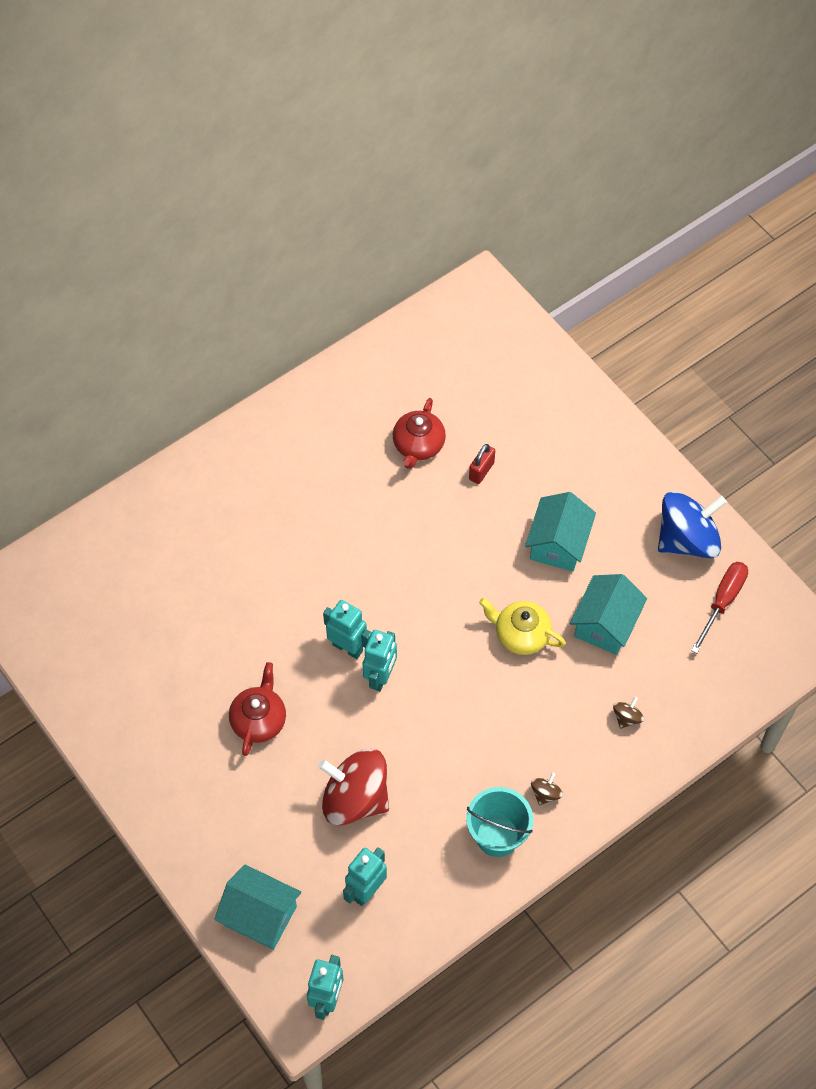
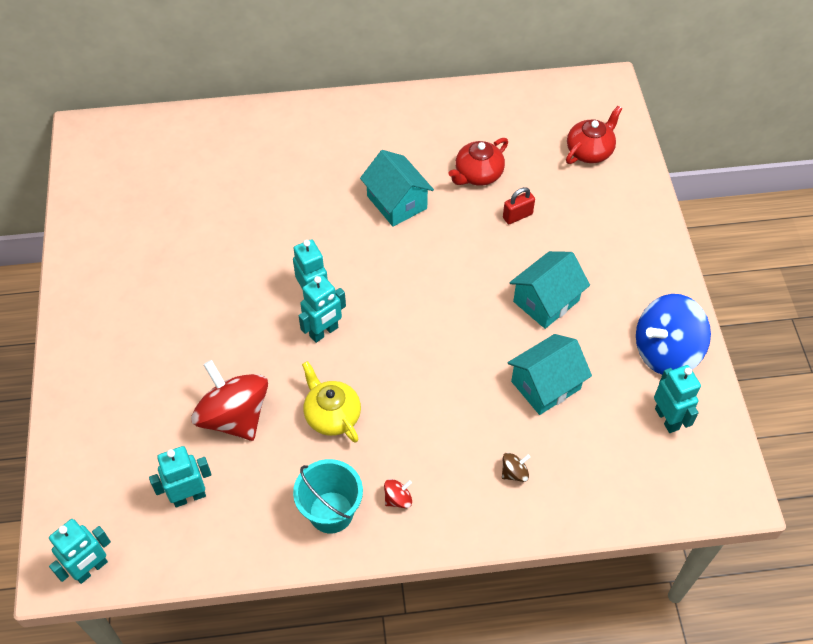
camera: 30 degrees right, 5 degrees down
turquoise house [214,865,301,950] -> turquoise house moved to [360,150,434,227]
red teapot [229,662,286,756] -> red teapot moved to [566,106,622,164]
yellow teapot [479,598,566,655] -> yellow teapot moved to [302,361,361,443]
brown spinning top [531,772,563,805] -> red spinning top [384,479,412,508]
blue spinning top [658,491,727,558] -> blue spinning top turned 150 degrees clockwise [636,294,711,375]
red screwdriver [691,562,748,653] -> turquoise robot [654,365,701,433]

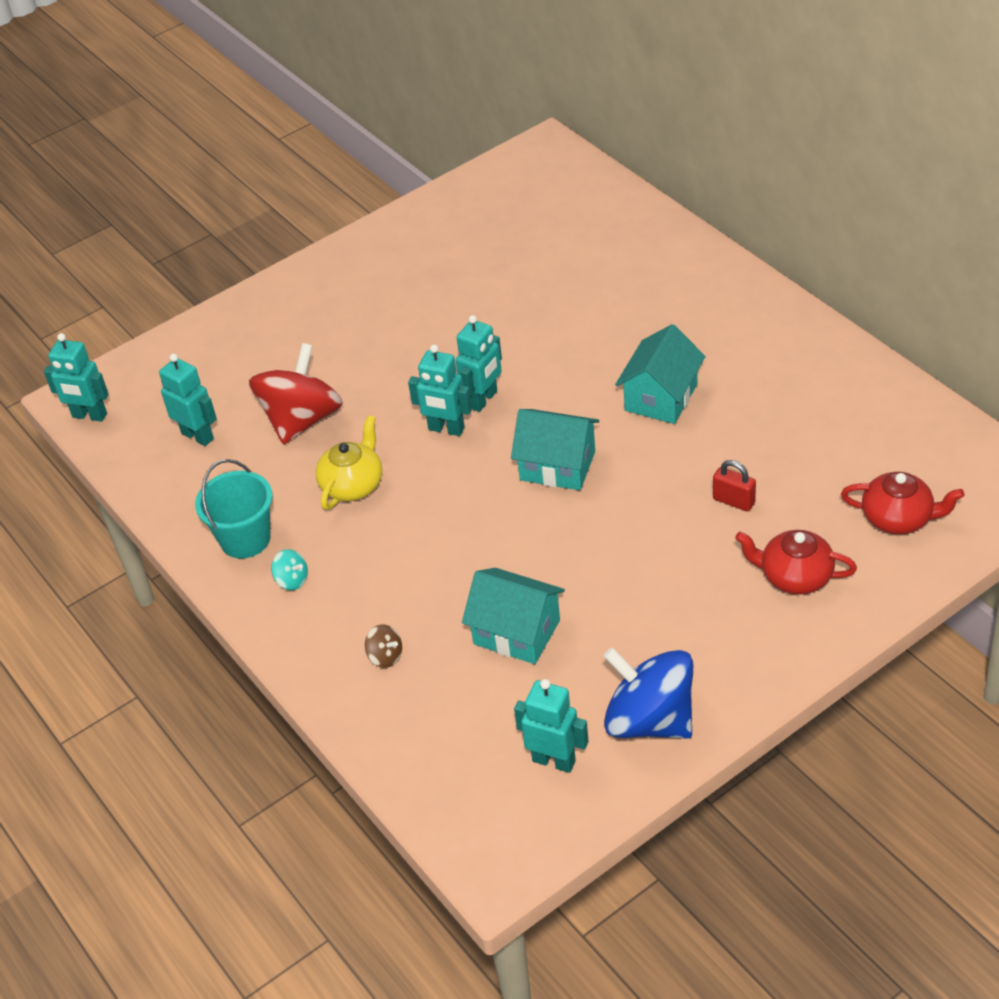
camera: 65 degrees right, 10 degrees down
red spinning top [384,479,412,508] -> turquoise spinning top [271,549,308,590]
red teapot [448,138,508,186] -> red teapot moved to [735,530,857,595]
turquoise house [509,251,590,329] -> turquoise house moved to [511,409,599,490]
turquoise robot [654,365,701,433] -> turquoise robot turned 105 degrees counterclockwise [514,679,589,773]

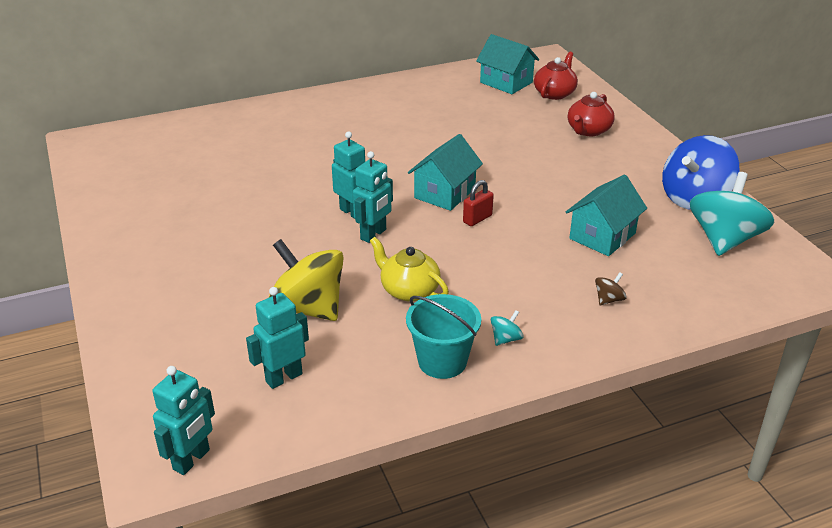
camera: 80 degrees left, 10 degrees down
red spinning top [249,343,343,445] -> yellow spinning top [269,239,344,321]
turquoise robot [514,679,589,773] -> turquoise spinning top [690,172,774,256]
turquoise house [615,324,706,424] -> turquoise house moved to [476,34,539,94]
red padlock [713,460,756,512] -> red padlock moved to [463,180,494,226]

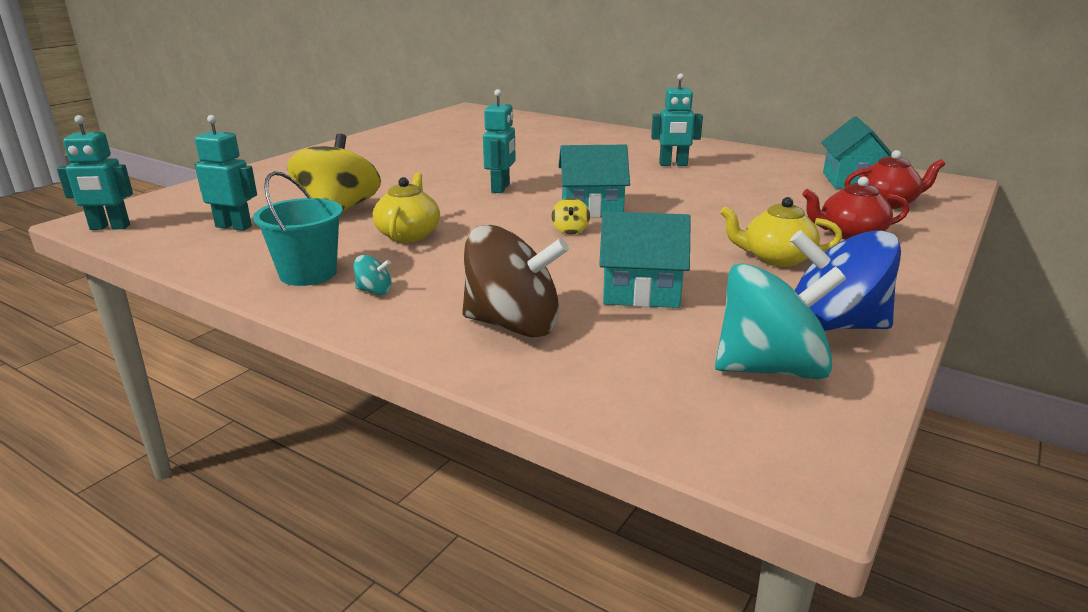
camera: 55 degrees right, 10 degrees down
turquoise robot [353,151,393,243] -> turquoise robot moved to [651,74,703,166]
red padlock [463,180,494,226] -> yellow spinning top [551,198,590,235]
brown spinning top [595,272,627,305] -> brown spinning top [462,225,569,337], size x2.48
none -> yellow teapot [720,197,842,267]

